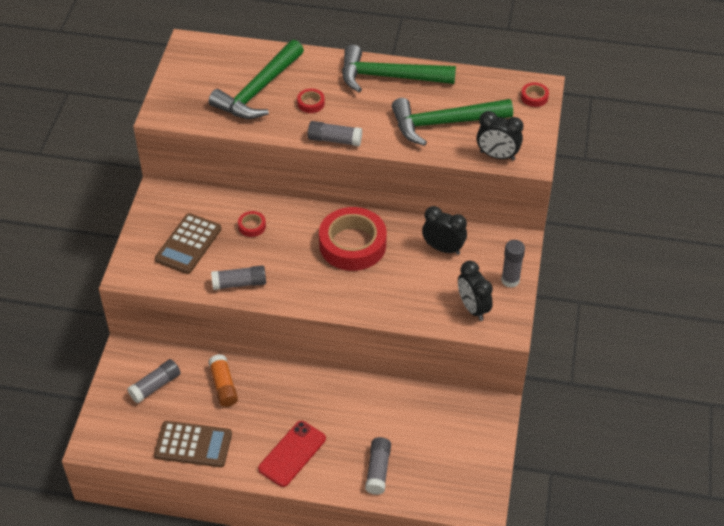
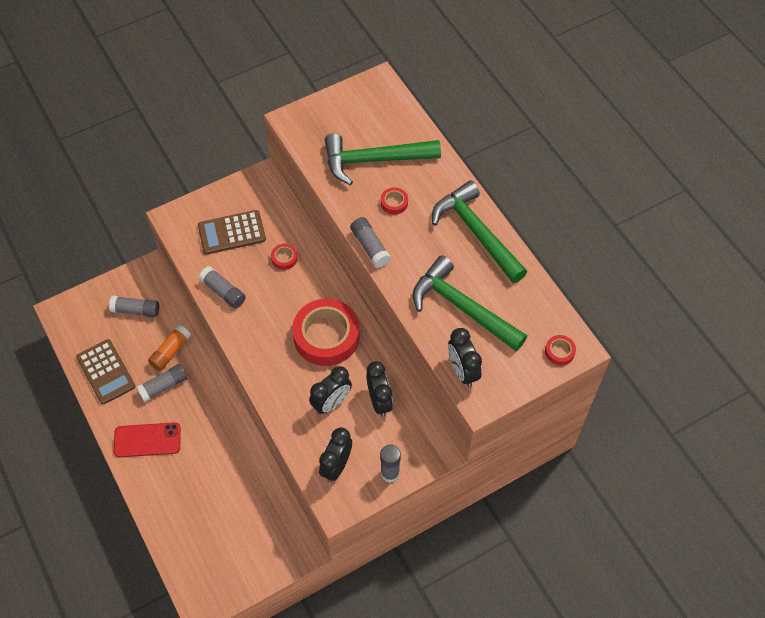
camera: 50 degrees right, 10 degrees up
grey glue stick [365,437,391,495] -> grey glue stick moved to [136,364,187,402]
none -> black clock [309,366,352,414]

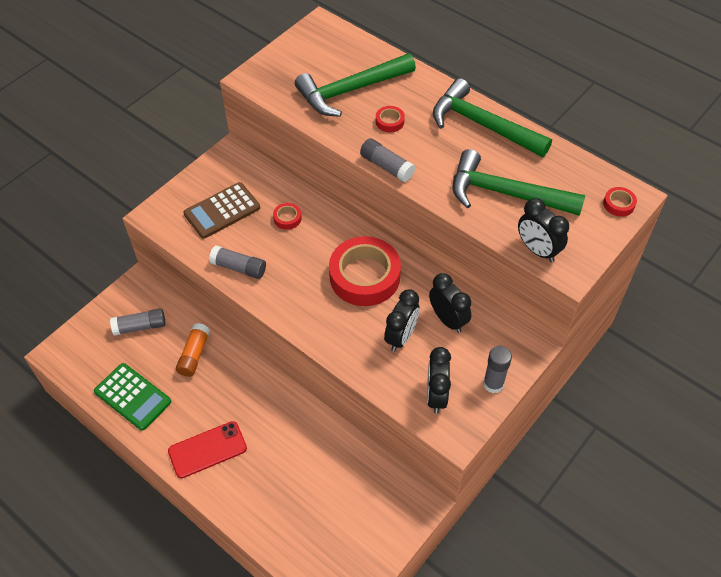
camera: 20 degrees left, 5 degrees down
brown calculator [76,339,135,405] -> green calculator [94,363,171,431]
grey glue stick [136,364,187,402] -> none

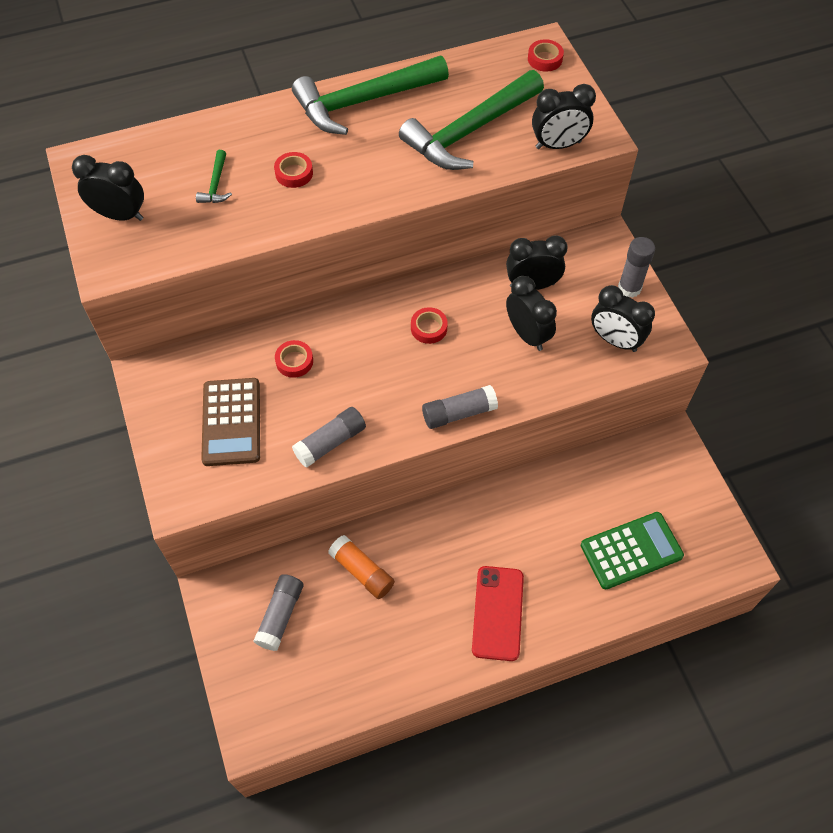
camera: 60 degrees left, 5 degrees up
green calculator [94,363,171,431] -> green calculator moved to [581,512,684,589]
green hammer [295,53,416,117] -> green hammer [196,150,232,203], size x0.41
red tape [329,236,401,306] -> red tape [411,307,448,344], size x0.41
grey glue stick [360,138,415,182] -> grey glue stick moved to [422,385,498,429]
none -> black clock [72,155,144,221]

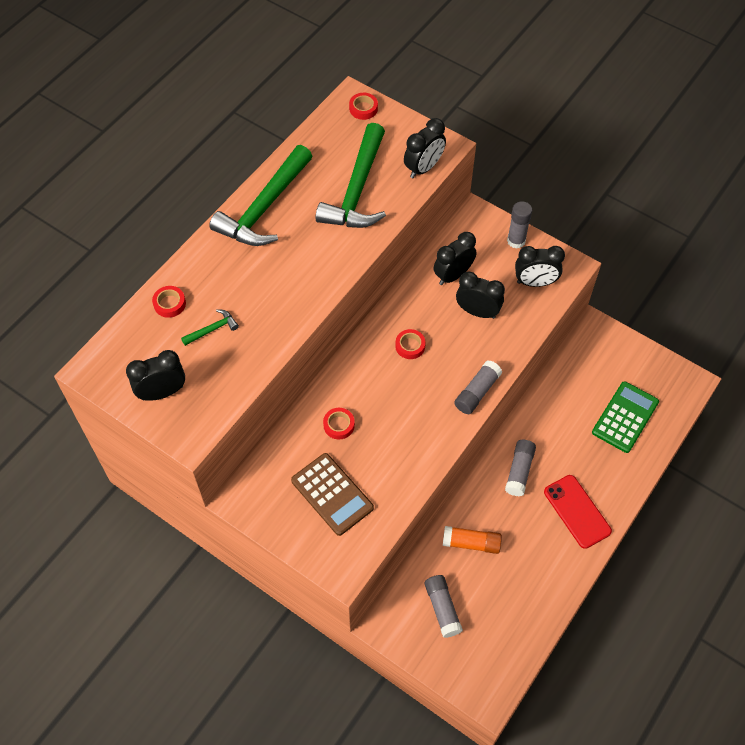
camera: 35 degrees left, 0 degrees up
green hammer [196,150,232,203] -> green hammer turned 90 degrees counterclockwise [181,309,239,346]
red tape [274,152,313,188] -> red tape moved to [152,286,186,318]
grey glue stick [292,407,366,468] -> grey glue stick moved to [505,440,536,497]

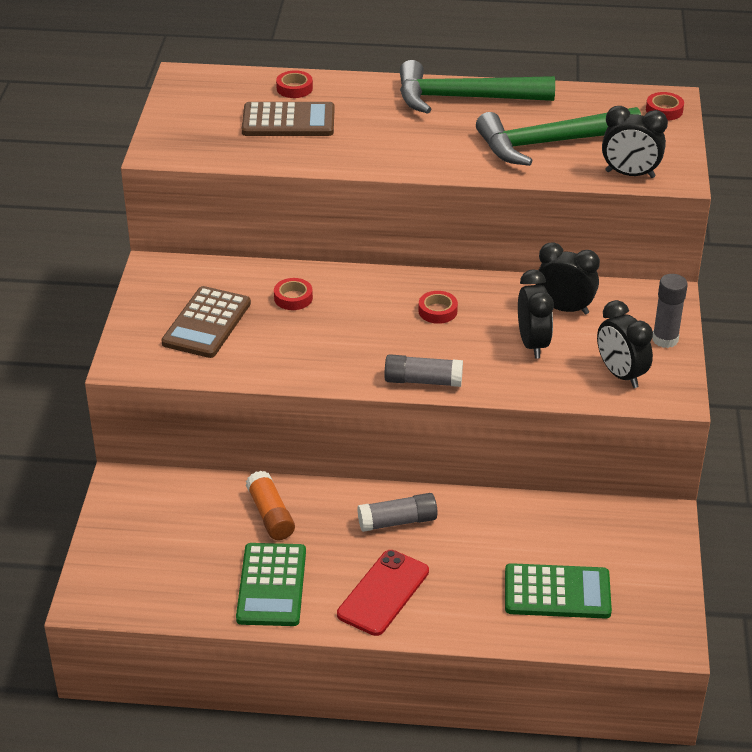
camera: 60 degrees right, 20 degrees down
black clock [126,350,185,401] -> none
green hammer [181,309,239,346] -> brown calculator [242,102,334,136]
grey glue stick [425,575,463,638] -> none
none -> green calculator [236,543,306,626]

